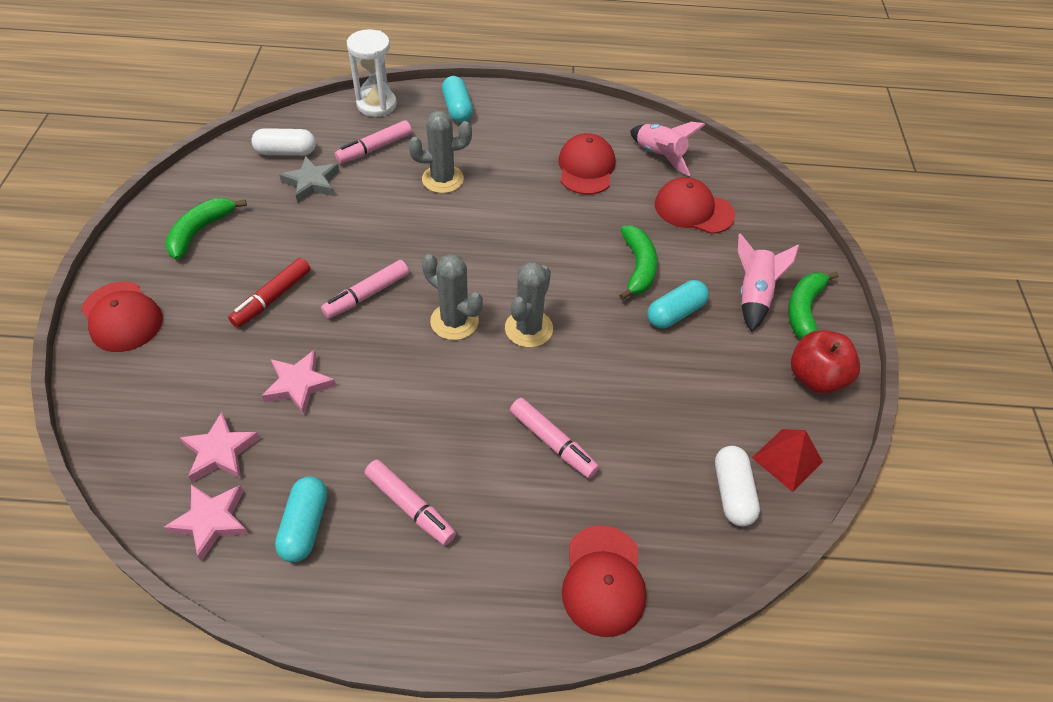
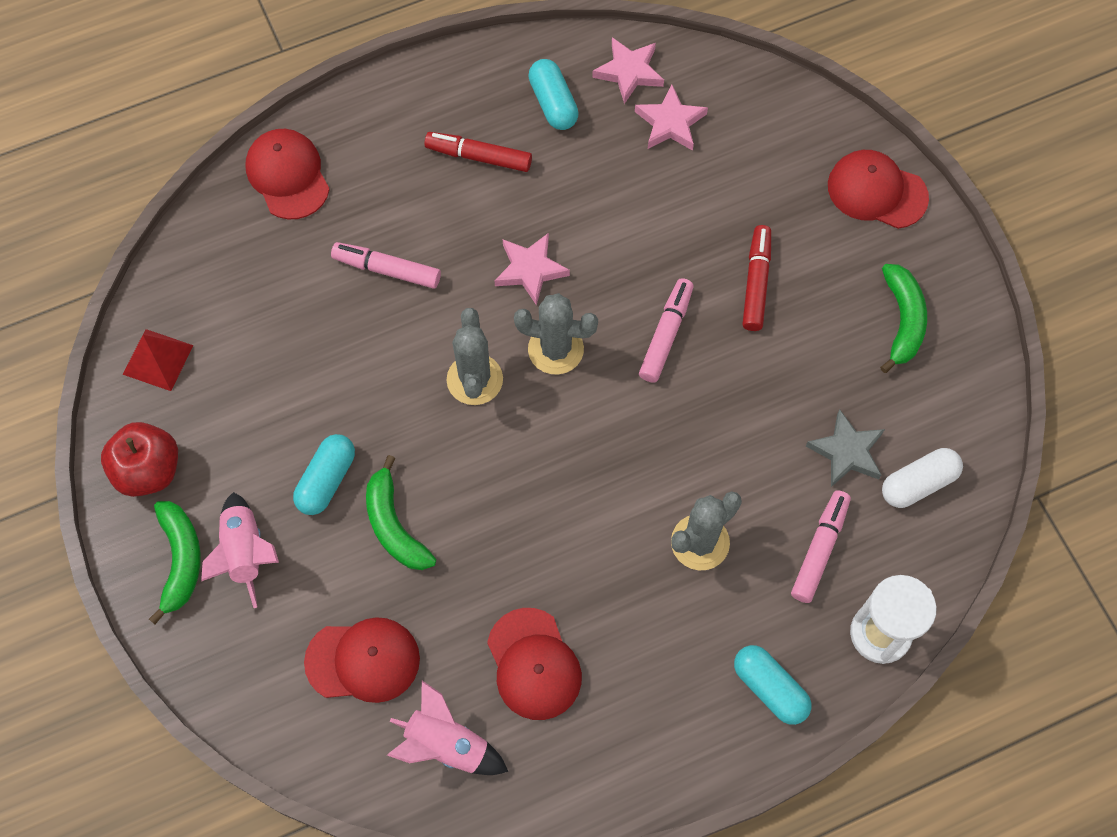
camera: 155 degrees right, 15 degrees up
pink star [262,350,336,415] -> pink star moved to [494,233,570,306]
pink marker [364,460,456,546] -> red marker [424,132,532,172]
white capsule [715,446,760,526] -> none

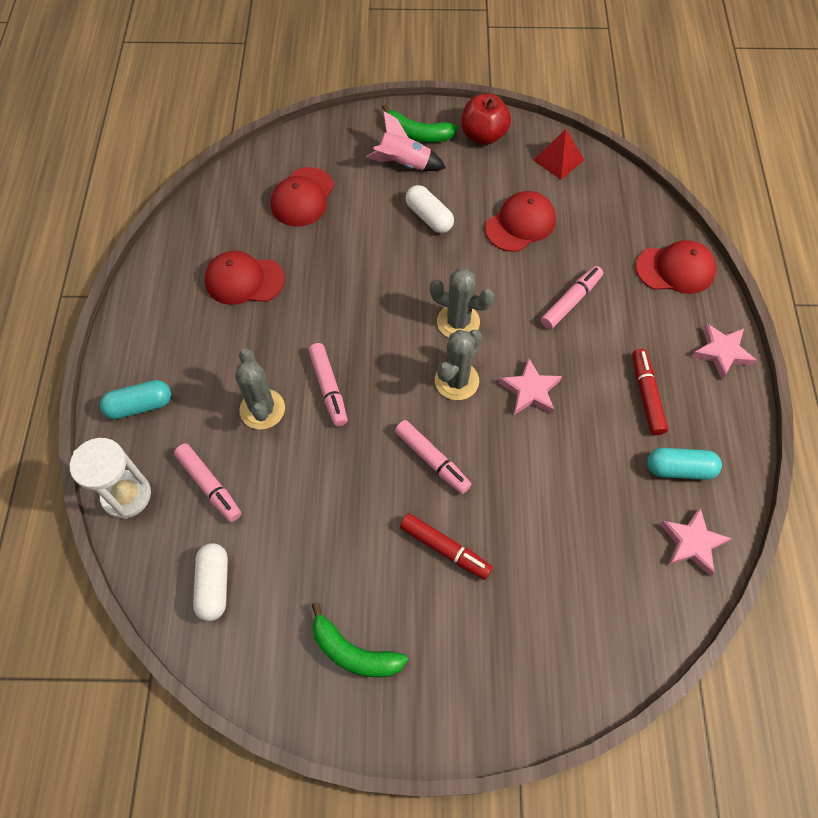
camera: 115 degrees right, 5 degrees down
turquoise capsule [293,434,355,515] -> white capsule [405,185,454,233]
green banana [366,455,436,570] -> none
pink rocket [387,681,508,775] -> none
red marker [424,132,532,172] -> red marker turned 45 degrees counterclockwise [632,349,668,435]
pink star [635,85,708,151] -> pink star moved to [691,323,757,380]
grey star [806,409,885,487] -> none
red cap [828,150,929,229] -> red cap moved to [485,191,556,252]
none -> pink marker [308,343,348,426]

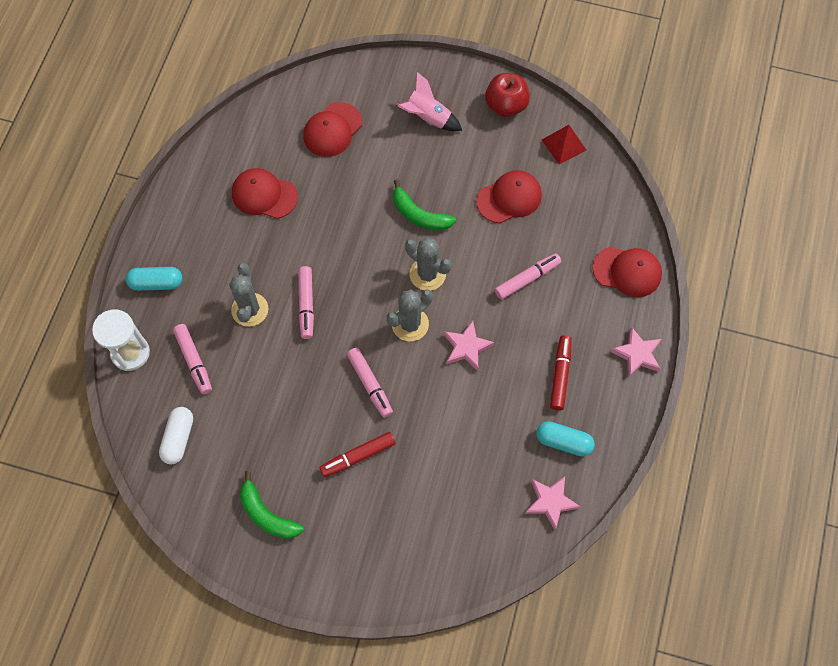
camera: 15 degrees right, 5 degrees up
green banana [382,104,458,143] -> green banana moved to [393,179,456,230]
red marker [400,513,493,580] -> red marker turned 105 degrees clockwise [320,432,395,477]
white capsule [405,185,454,233] -> none

